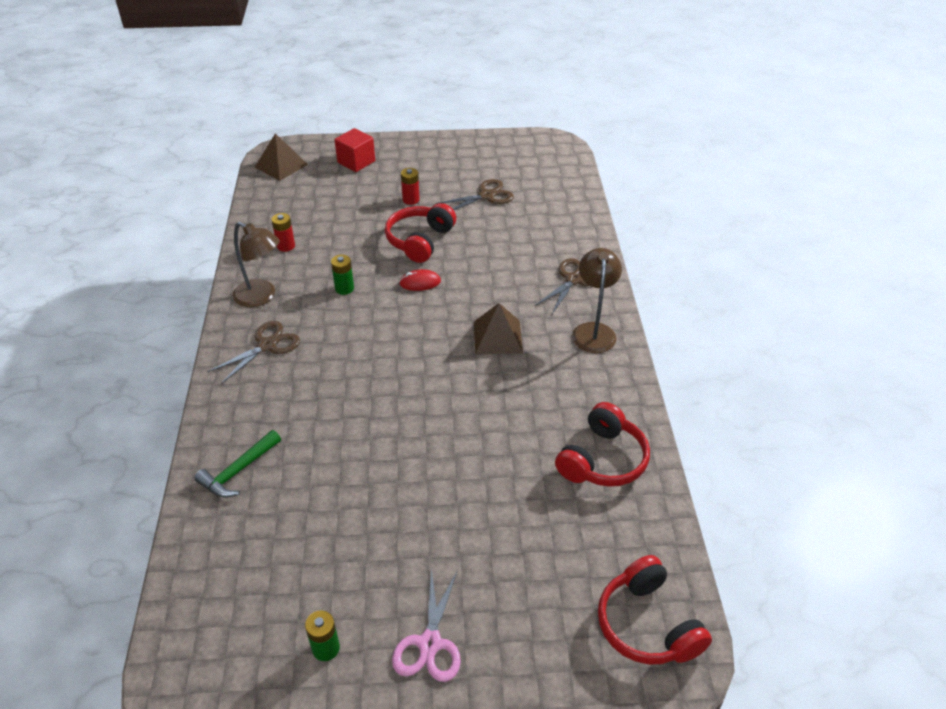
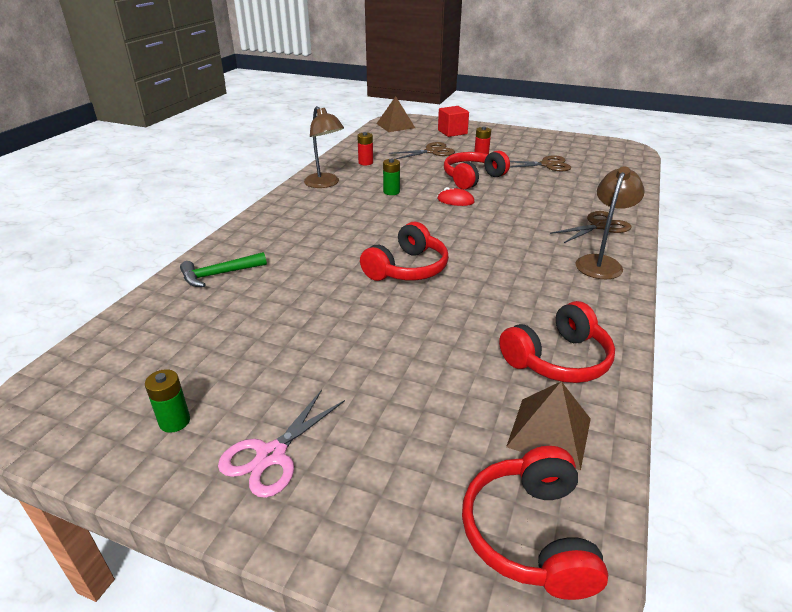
camera: 25 degrees right, 10 degrees down
brown scissors [208,321,300,384] -> brown scissors moved to [389,142,455,159]
brown pyramid [474,303,523,354] -> brown pyramid moved to [506,381,591,471]
none -> red headphones [360,222,449,281]

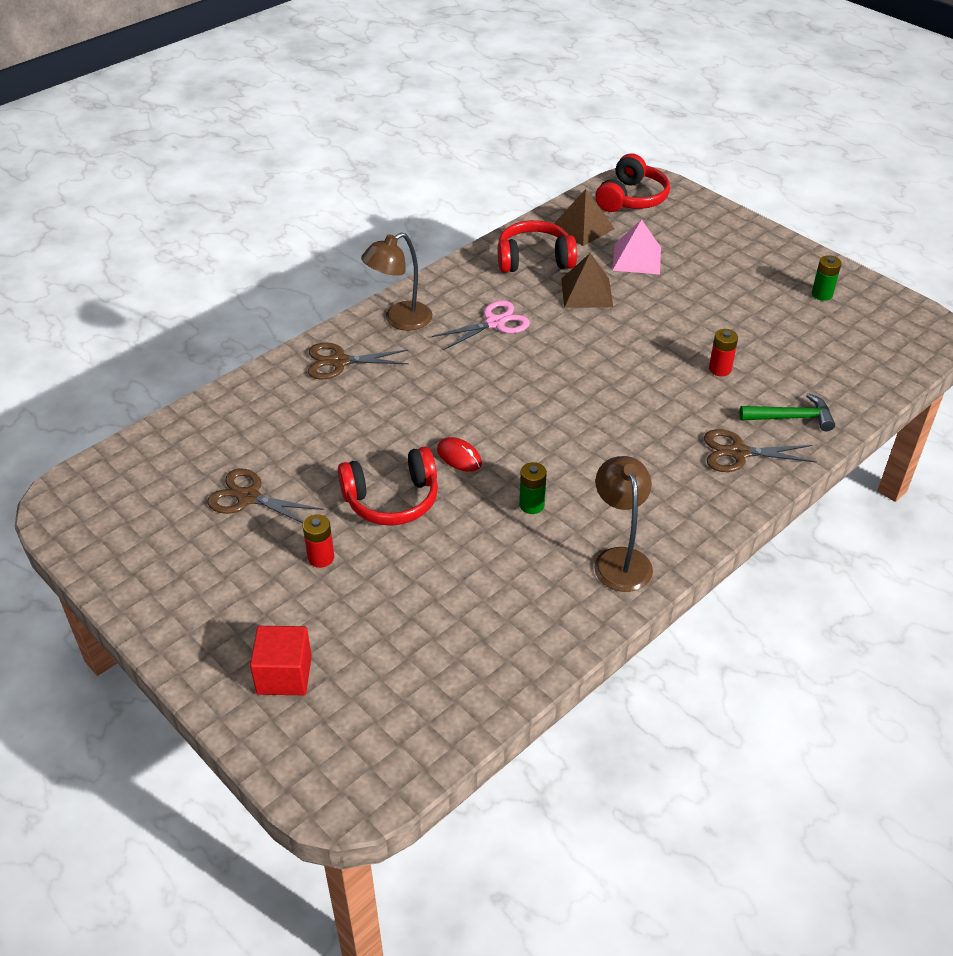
camera: 155 degrees left, 10 degrees up
pink scissors [218,390,345,498] -> pink scissors moved to [432,300,530,350]
red battery [357,132,373,166] -> red battery moved to [709,329,738,376]
red headphones [360,222,449,281] -> none
brown pyramid [376,96,415,132] -> brown pyramid moved to [561,253,613,308]
brown scissors [389,142,455,159] -> brown scissors moved to [704,429,817,472]
none -> pink pyramid [612,219,661,274]

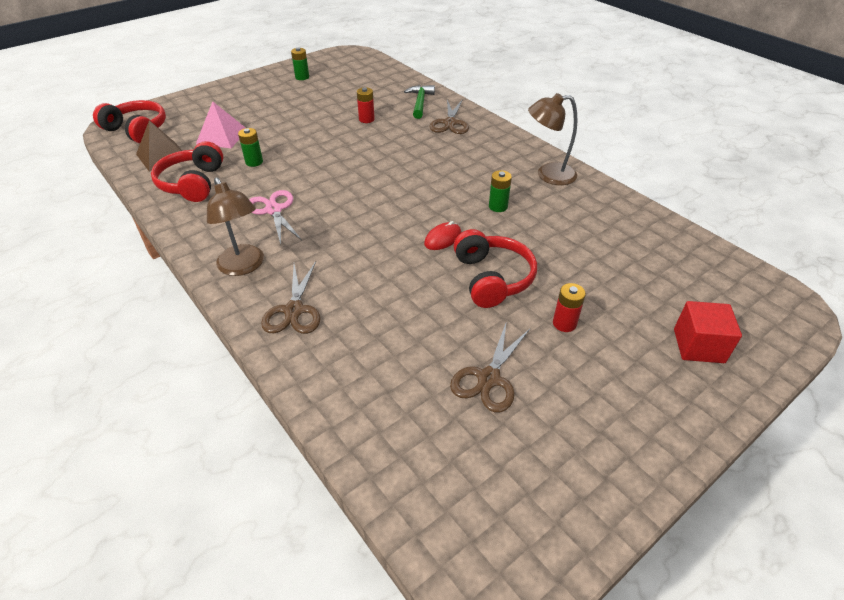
camera: 85 degrees left, 0 degrees up
brown pyramid [561,253,613,308] -> green battery [238,128,263,167]

